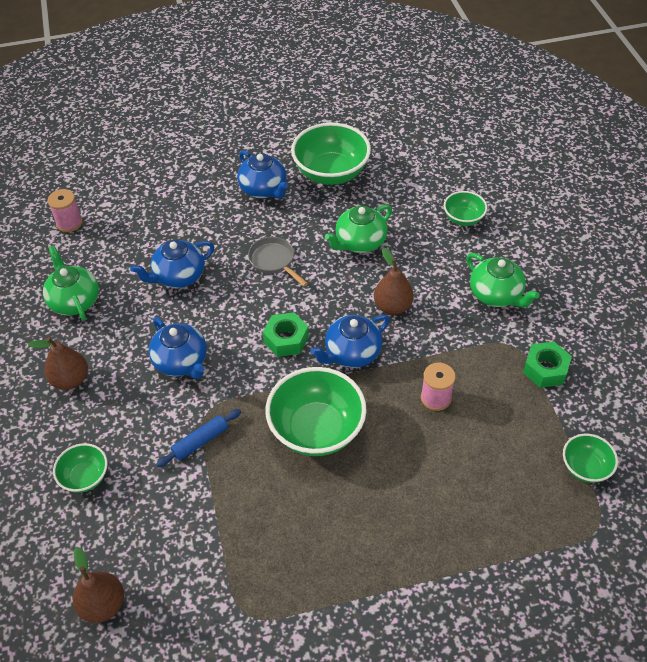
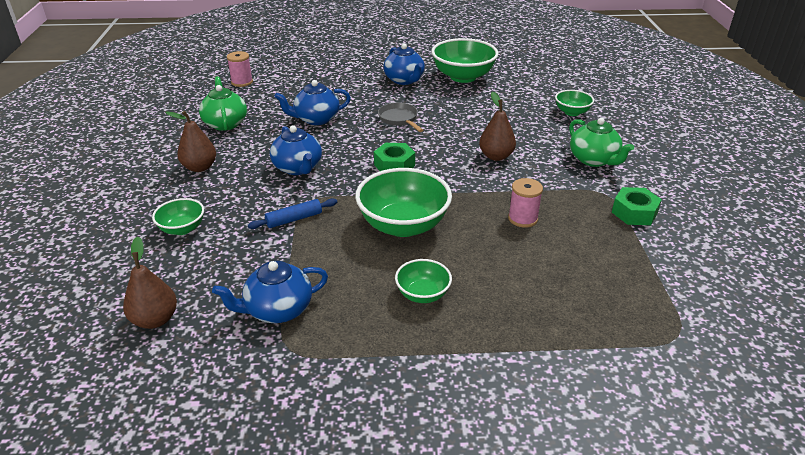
camera: 10 degrees right, 15 degrees down
blue teapot [310,315,390,368] -> blue teapot moved to [212,261,328,323]
green teapot [325,205,392,253] -> none
green bowl [563,434,618,483] -> green bowl moved to [395,259,452,303]

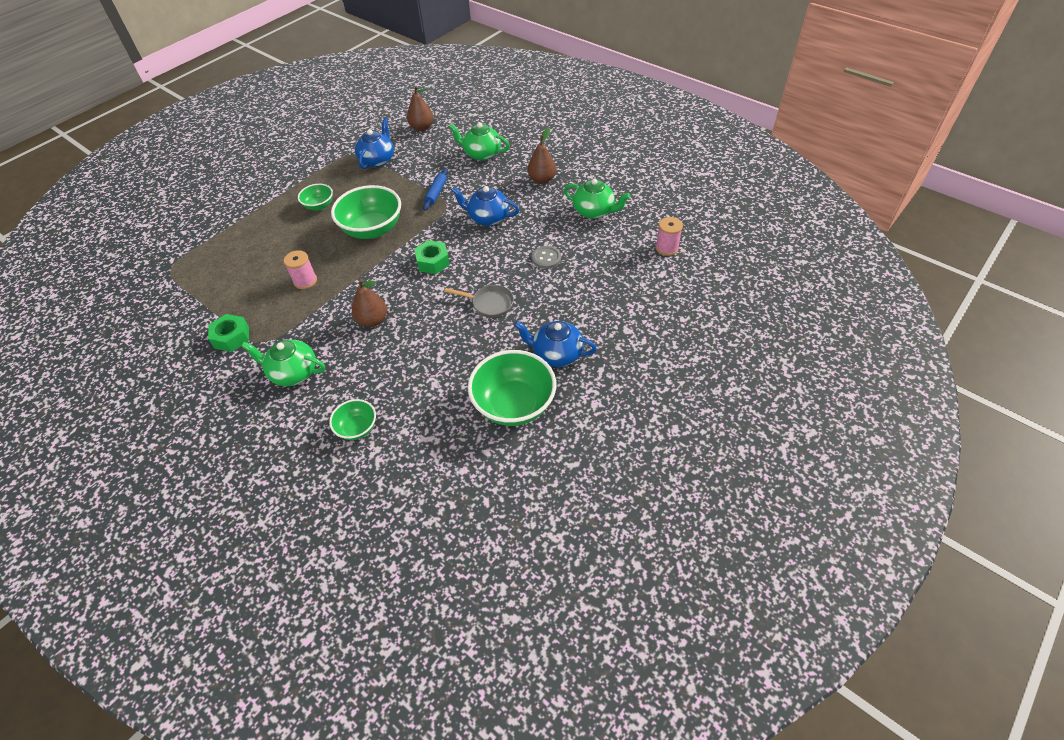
camera: 135 degrees right, 15 degrees up
green bowl [152,198,204,235] -> green teapot [449,122,510,161]
blue teapot [274,80,351,125] -> grey button [532,246,561,269]

